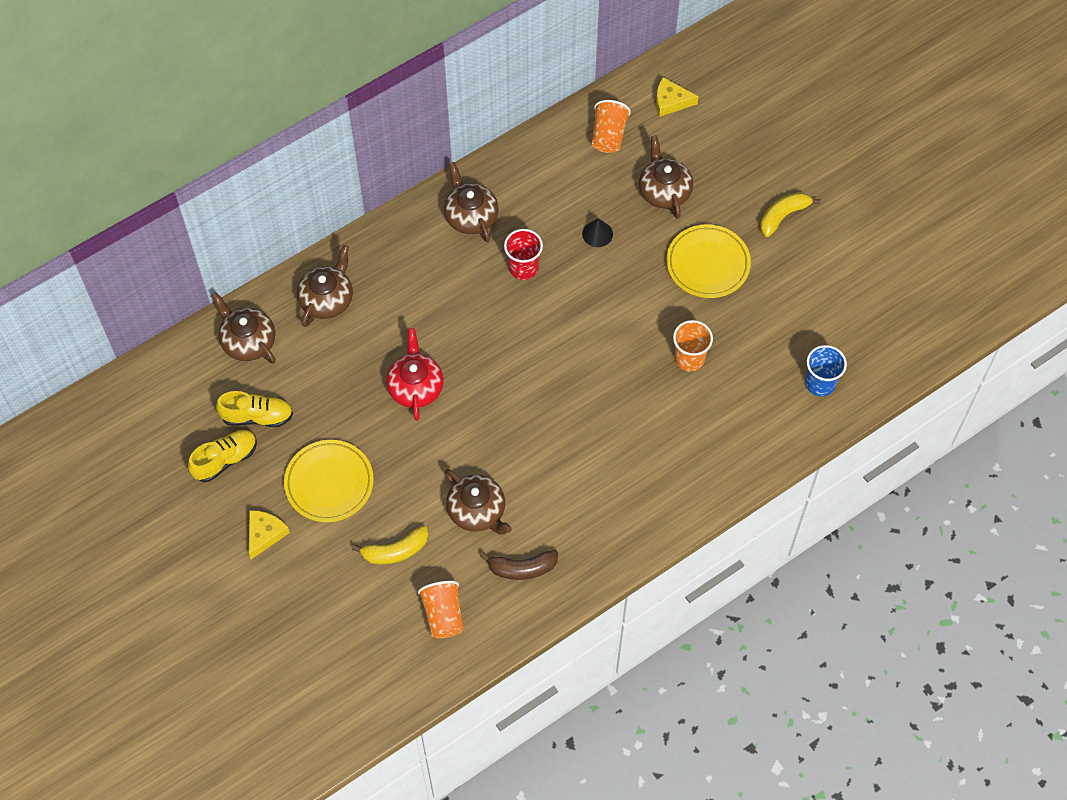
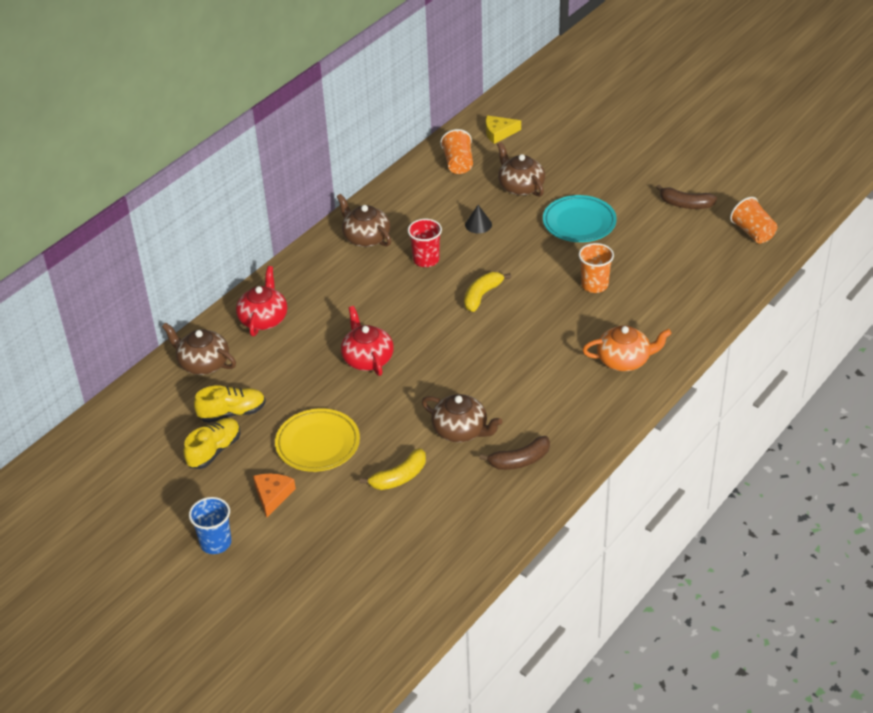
camera: 15 degrees left, 20 degrees down
yellow cheese [249,510,290,559] -> orange cheese [253,473,296,517]
brown teapot [297,245,353,327] -> red teapot [236,266,287,336]
orange cup [418,581,463,638] -> orange cup moved to [730,197,777,243]
yellow plate [666,224,751,298] -> turquoise plate [543,195,617,242]
yellow banana [760,192,820,237] -> yellow banana moved to [464,272,511,312]
blue cup [805,345,847,396] -> blue cup moved to [189,497,232,554]
none -> orange teapot [583,325,672,371]
none -> brown banana [656,185,717,209]

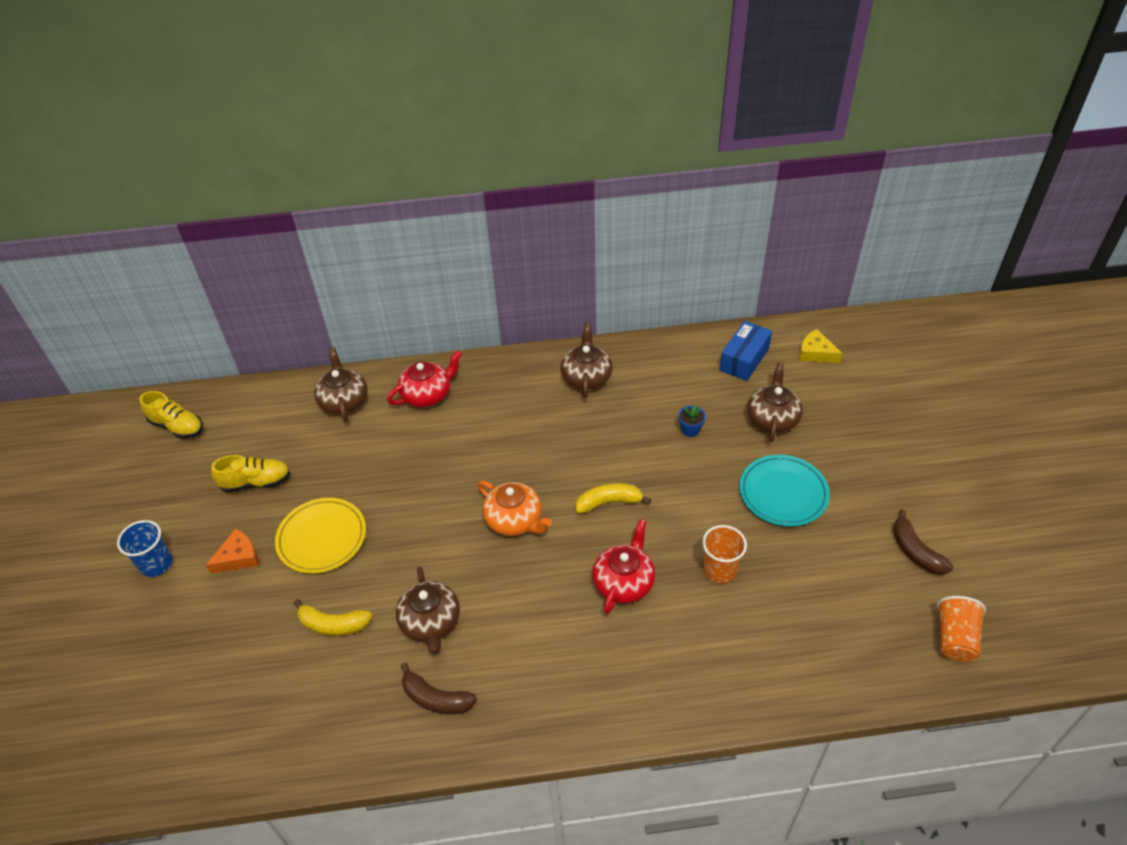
camera: 45 degrees right, 5 degrees up
yellow shoe [194,385,266,423] -> yellow shoe moved to [140,391,203,439]
red teapot [341,306,394,376] -> red teapot moved to [592,520,655,614]
red cup [408,219,442,267] -> none
orange cup [440,129,473,174] -> blue box [720,321,772,381]
black cone [465,205,492,233] -> blue flower pot [678,404,706,437]
orange teapot [583,325,672,371] -> orange teapot moved to [478,481,552,536]

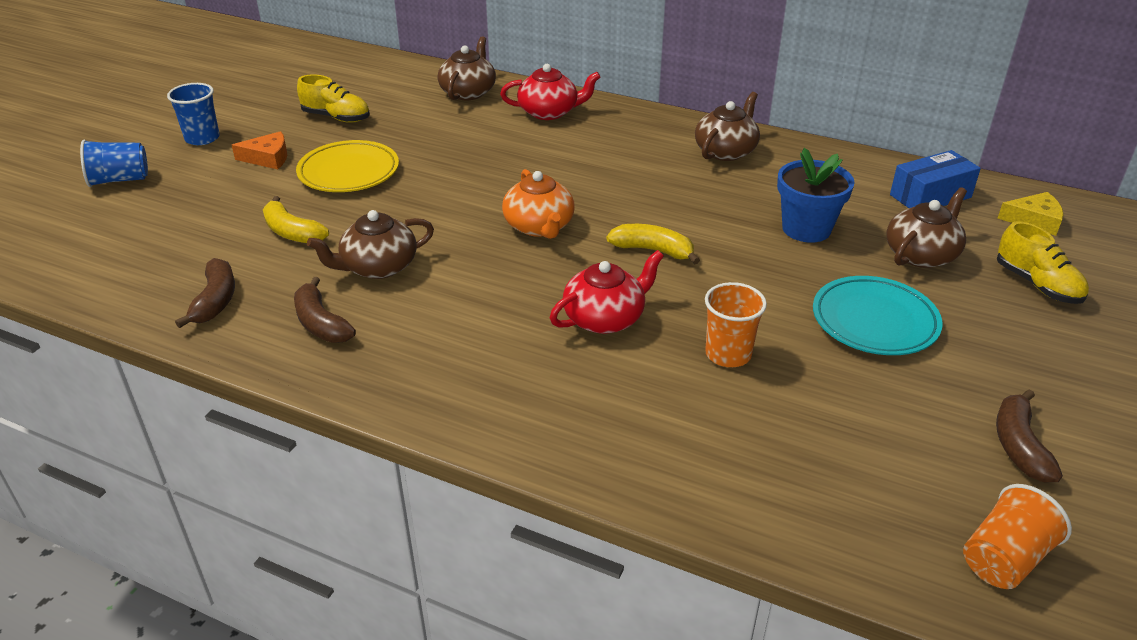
camera: 30 degrees right, 10 degrees down
yellow shoe [140,391,203,439] -> yellow shoe moved to [997,221,1089,304]
brown teapot [396,566,460,653] -> brown teapot turned 45 degrees clockwise [307,210,434,279]
blue flower pot [678,404,706,437] -> blue flower pot [777,148,854,243], size x2.03
yellow cheese [799,329,843,363] -> yellow cheese turned 120 degrees clockwise [997,192,1064,236]
none -> blue cup [80,140,148,187]
none -> brown banana [175,258,235,328]

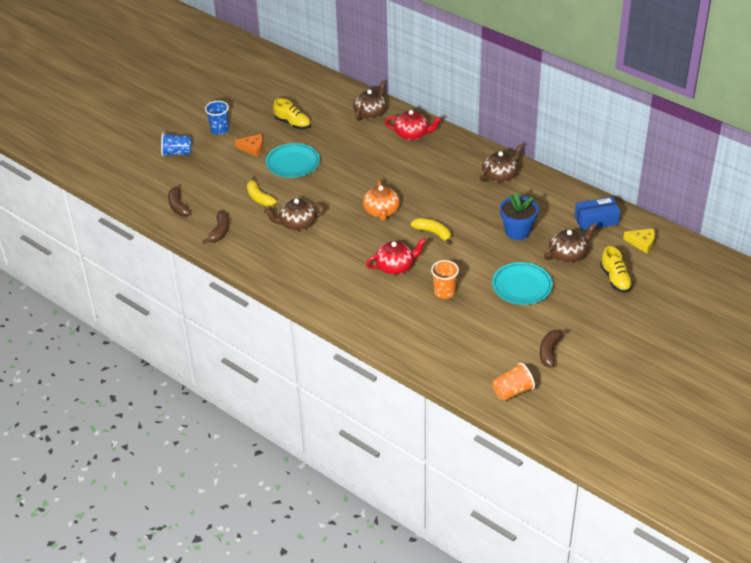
camera: 15 degrees right, 5 degrees up
brown banana [294,277,356,343] -> brown banana moved to [168,184,191,216]
yellow plate [296,140,399,192] -> turquoise plate [266,143,320,178]

